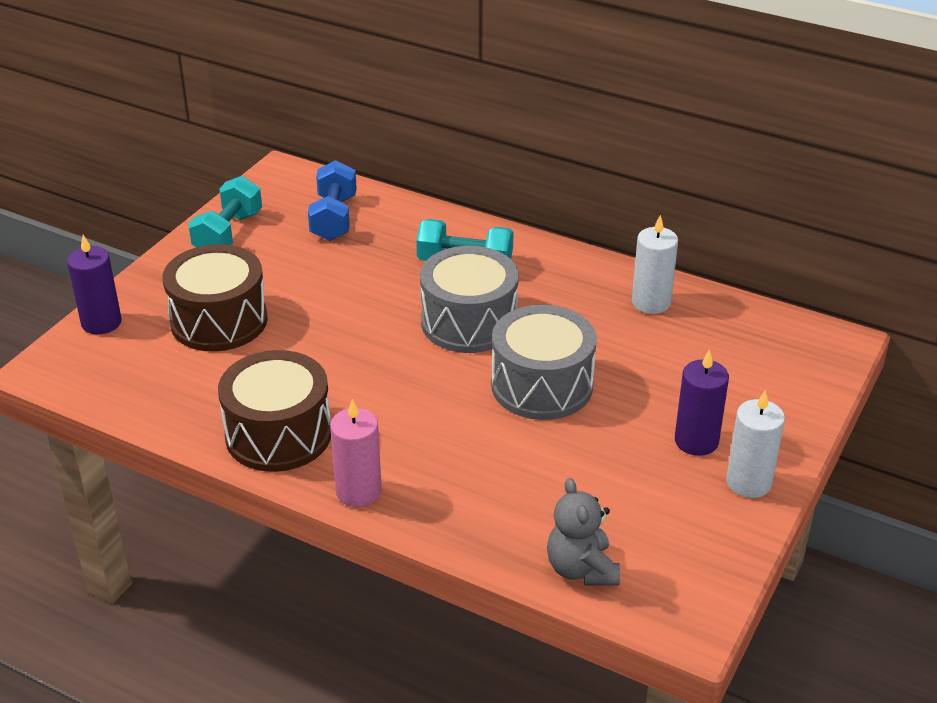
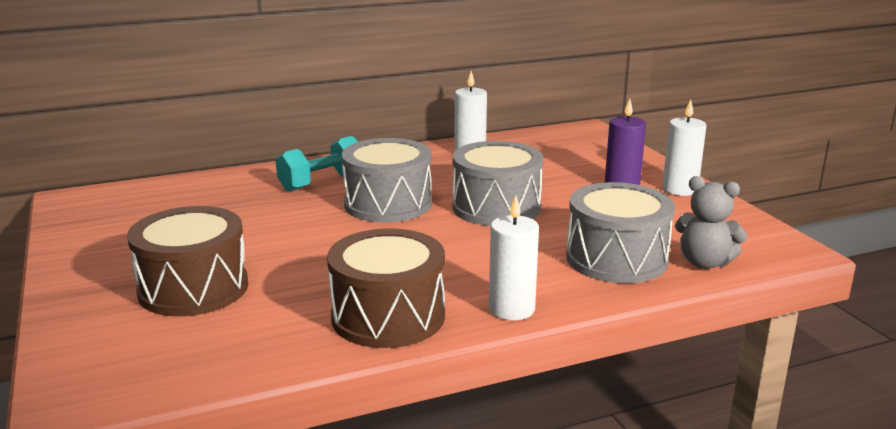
camera: 50 degrees left, 15 degrees down
purple candle [67,235,122,334] -> none
turquoise dumbbell [188,176,262,247] -> none
blue dumbbell [308,160,357,241] -> none
pink candle [330,399,382,507] -> white candle [489,195,539,320]
none -> grey drum [566,182,675,283]

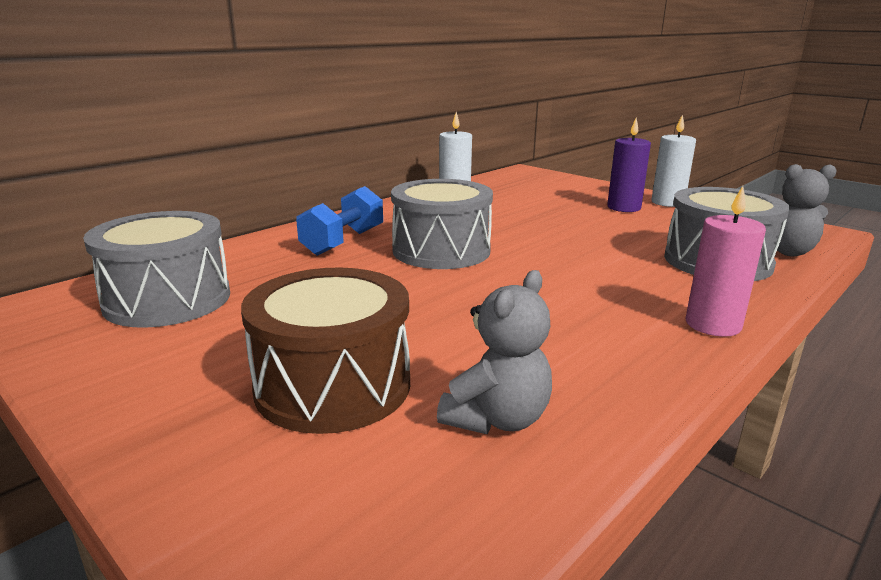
camera: 25 degrees left, 0 degrees up
turquoise dumbbell [276,136,358,192] -> blue dumbbell [296,186,383,256]
brown drum [327,228,445,348] -> none
grey drum [452,141,543,226] -> grey drum moved to [83,211,230,328]
white candle [489,195,539,320] -> pink candle [685,186,766,337]
none -> grey teddy bear [437,270,552,434]

